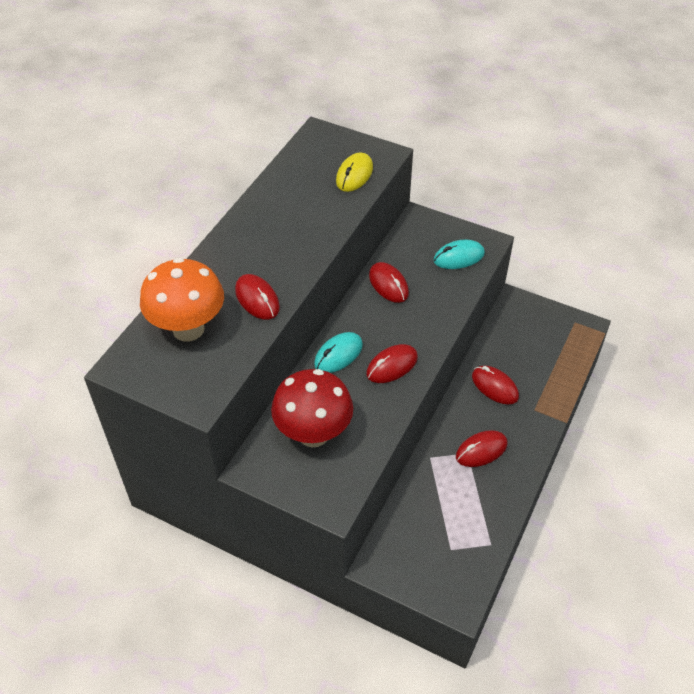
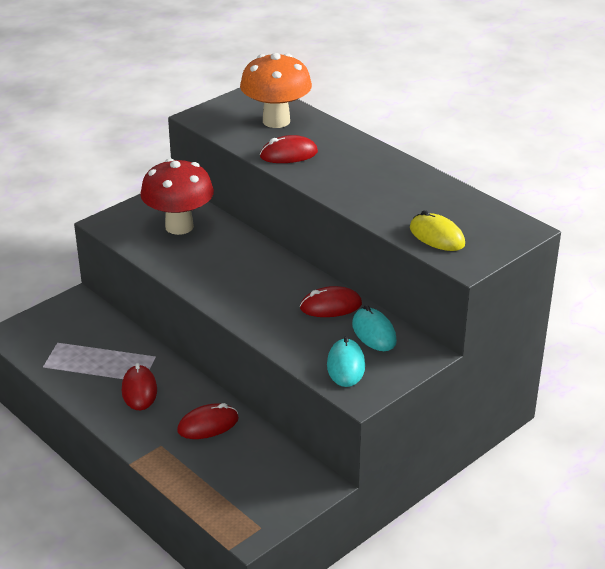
camera: 110 degrees right, 15 degrees down
turquoise mouse [314,332,363,373] -> turquoise mouse moved to [352,305,397,351]
red mouse [366,344,418,383] -> none

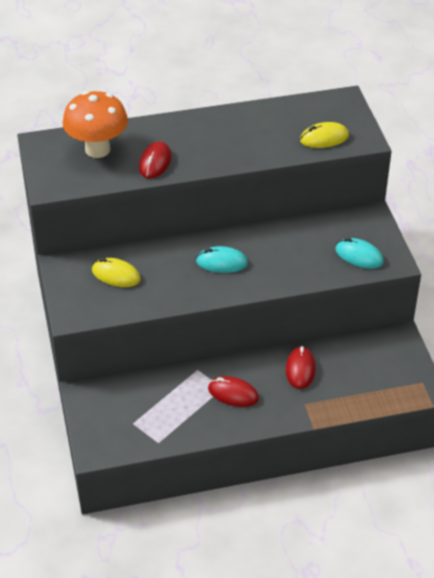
camera: 60 degrees left, 10 degrees up
red mushroom [140,158,214,235] -> yellow mouse [92,258,141,287]
red mouse [300,286,362,317] -> none
turquoise mouse [352,305,397,351] -> turquoise mouse moved to [196,246,248,273]

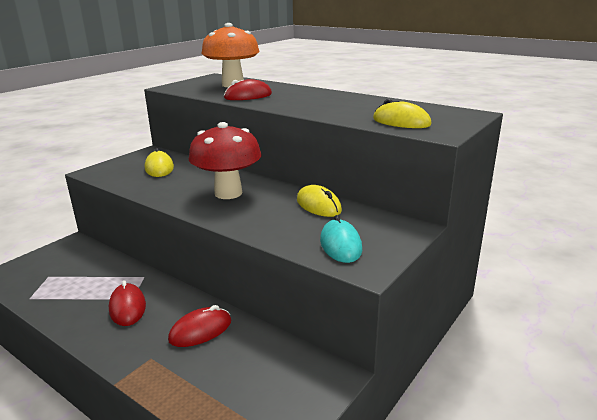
camera: 50 degrees right, 20 degrees down
turquoise mouse [196,246,248,273] -> red mushroom [189,122,262,199]
none -> yellow mouse [297,185,342,217]

